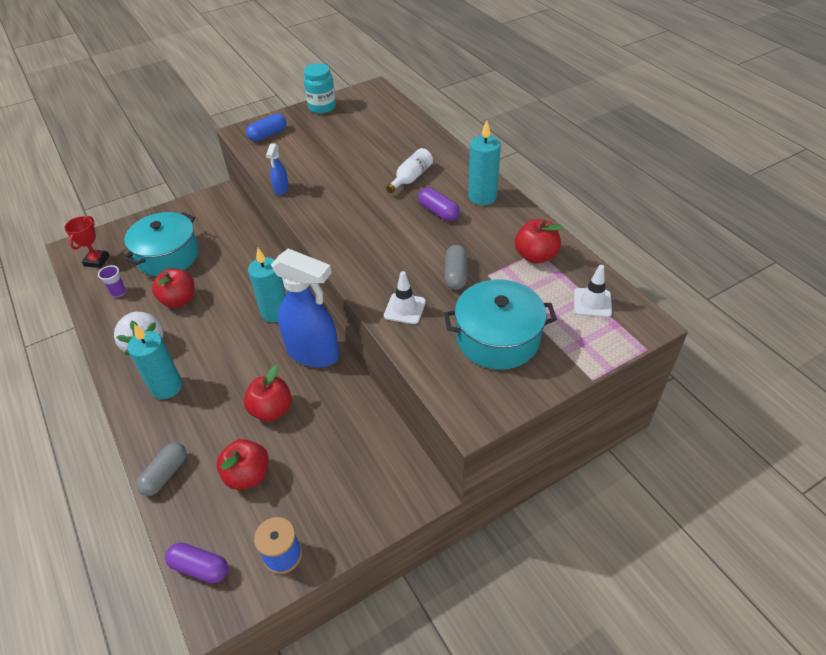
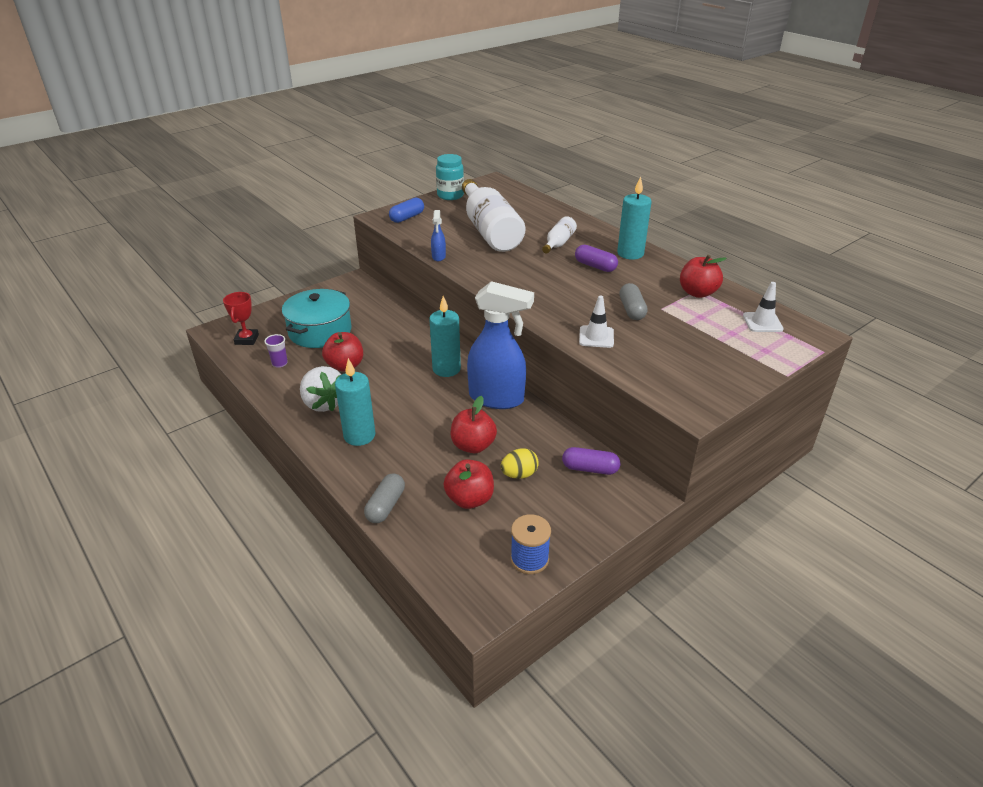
camera: 10 degrees left, 10 degrees down
purple capsule [165,543,228,583] -> purple capsule moved to [562,447,620,475]
turquoise pot [444,279,557,370] -> none
none -> white bottle [462,179,525,252]
none -> yellow egg [501,448,539,479]

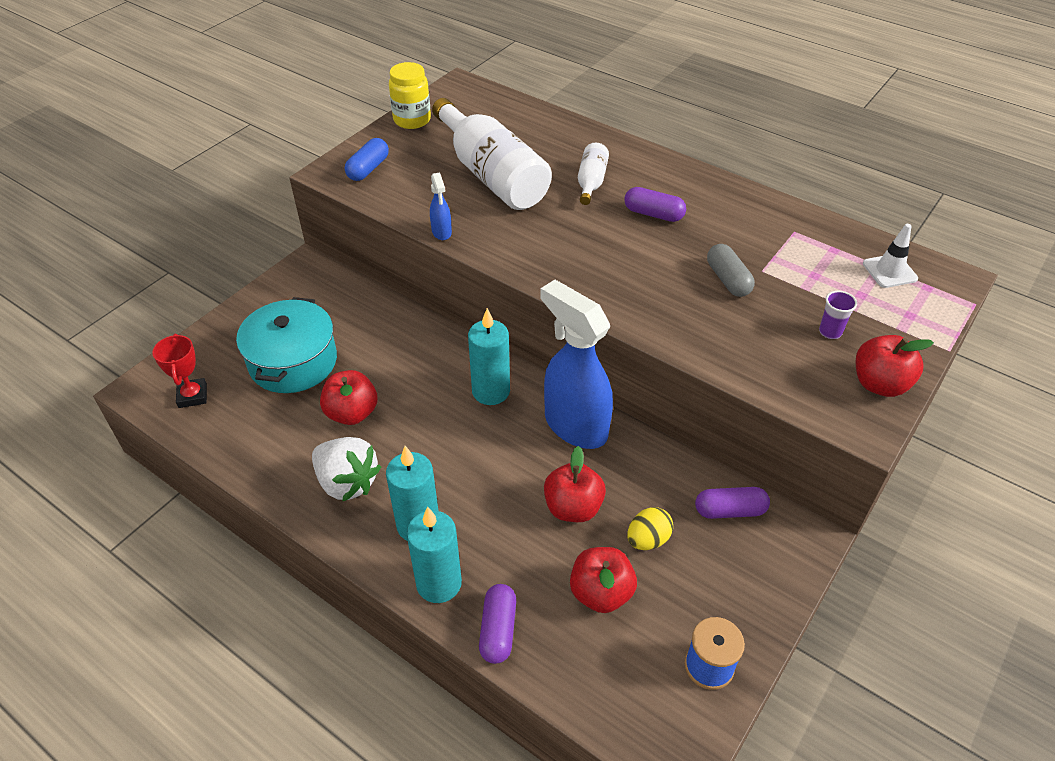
camera: 15 degrees left, 10 degrees up
purple cup [264,334,288,368] -> purple cup moved to [819,291,857,339]
grey capsule [364,473,405,523] -> purple capsule [479,584,516,664]
turquoise jar [436,154,464,200] -> yellow jar [389,62,431,129]
blue spray bottle [467,281,534,409] -> blue spray bottle turned 135 degrees counterclockwise [540,280,613,449]
white traffic cone [579,296,614,348] -> none
turquoise candle [617,176,652,260] -> turquoise candle moved to [406,507,462,603]
red apple [680,255,727,298] -> red apple moved to [856,335,934,397]

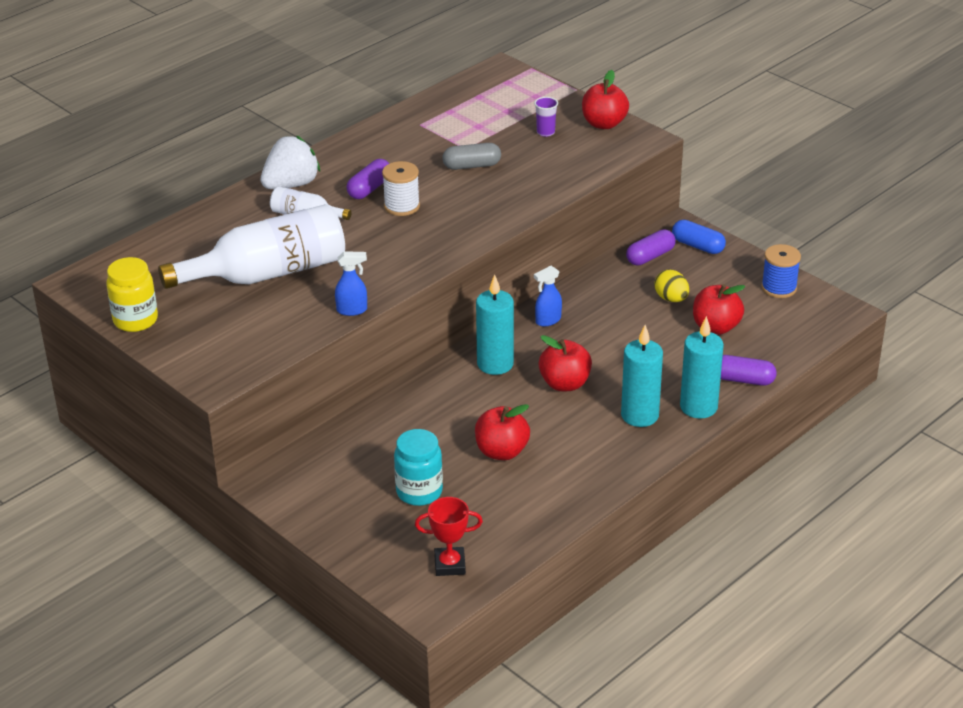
camera: 80 degrees left, 10 degrees down
turquoise pot [236,297,337,393] -> turquoise jar [394,429,443,506]
white strawberry [312,437,381,502] -> white strawberry moved to [261,135,320,189]
blue capsule [345,138,389,181] -> blue capsule moved to [672,220,726,254]
blue spray bottle [540,280,613,449] -> blue spray bottle [534,266,562,327], size x0.42
red apple [544,446,606,522] -> red apple moved to [539,335,592,391]
purple capsule [695,487,770,519] -> purple capsule turned 45 degrees clockwise [626,229,675,265]
white traffic cone [863,224,918,288] -> none
none -> white spool [382,161,420,216]

